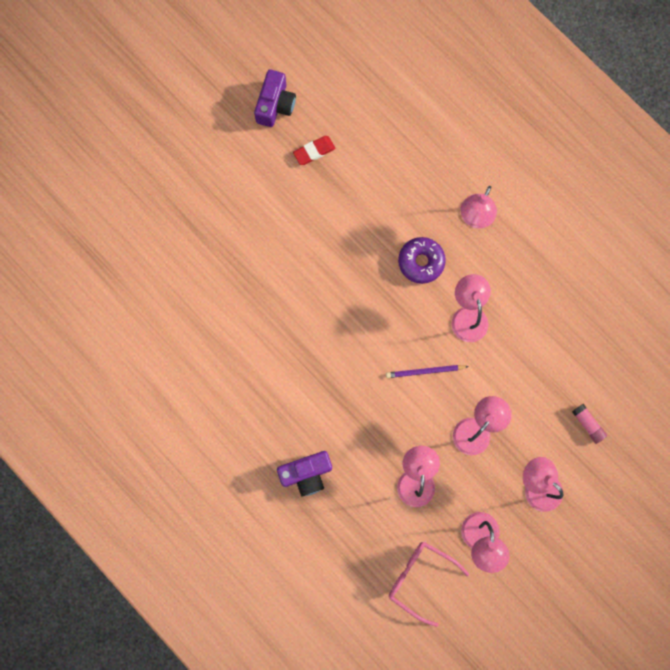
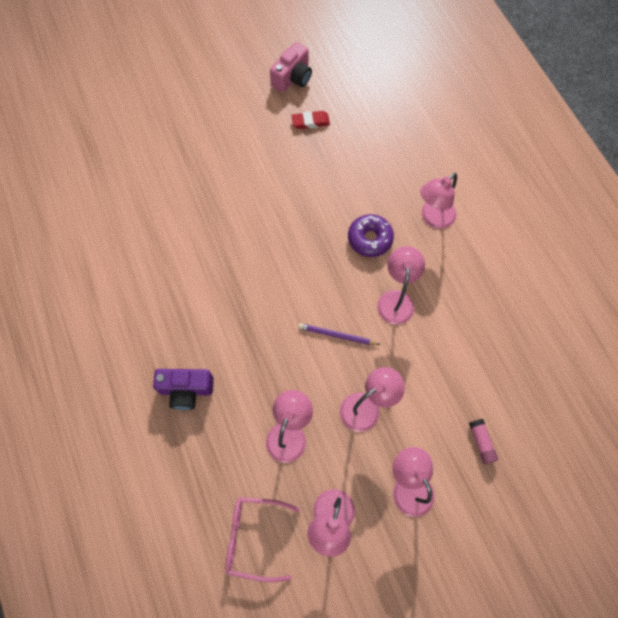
camera: 20 degrees right, 10 degrees down
purple camera [254,70,296,127] -> pink camera [270,42,312,93]
pink glasses [389,542,469,627] -> pink glasses turned 45 degrees counterclockwise [225,497,300,582]

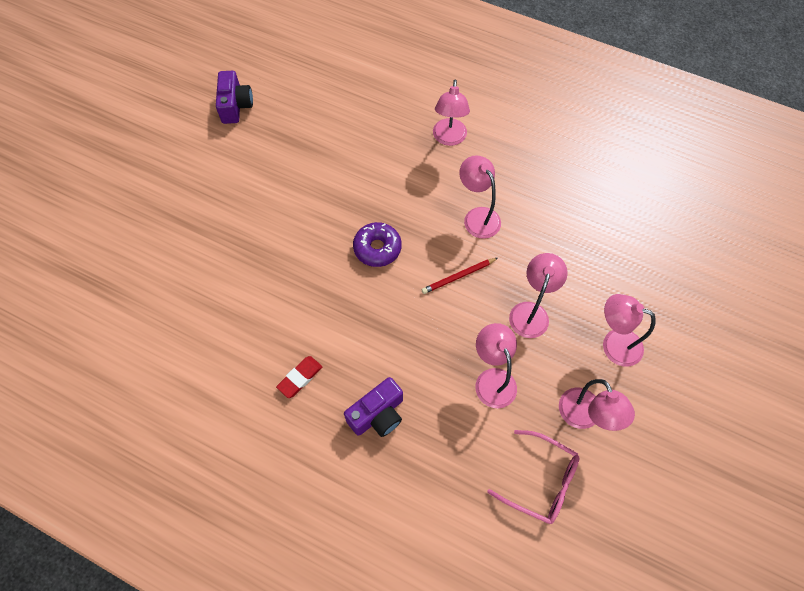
camera: 40 degrees left, 5 degrees down
pink glasses [225,497,300,582] -> pink glasses turned 120 degrees counterclockwise [487,430,580,524]
pink camera [270,42,312,93] -> purple camera [216,71,253,124]
red eraser [291,111,330,129] -> red eraser moved to [276,356,322,398]
purple pencil [298,323,381,345] -> red pencil [422,258,498,294]
purple donut [348,214,394,257] -> purple donut moved to [353,222,402,267]
pink glue stick [469,419,498,464] -> none

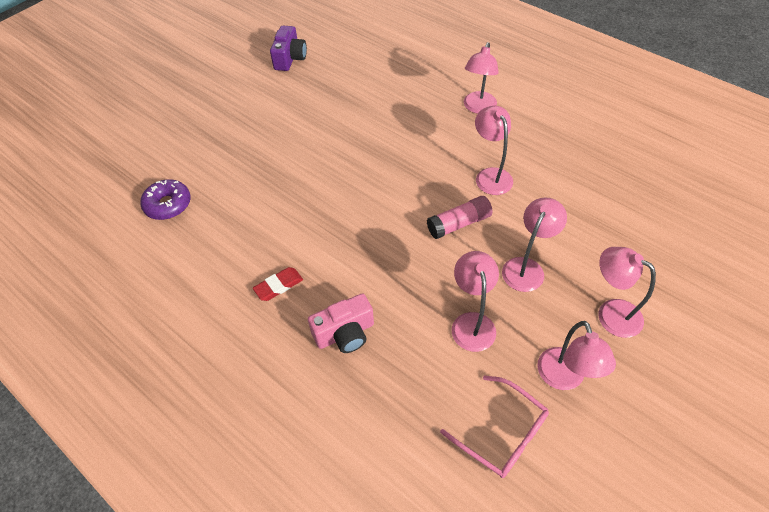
camera: 15 degrees right, 10 degrees down
purple camera [344,377,403,437] -> pink camera [308,293,374,353]
purple donut [353,222,402,267] -> purple donut moved to [140,179,191,220]
red pencil [422,258,498,294] -> pink glue stick [427,196,492,239]

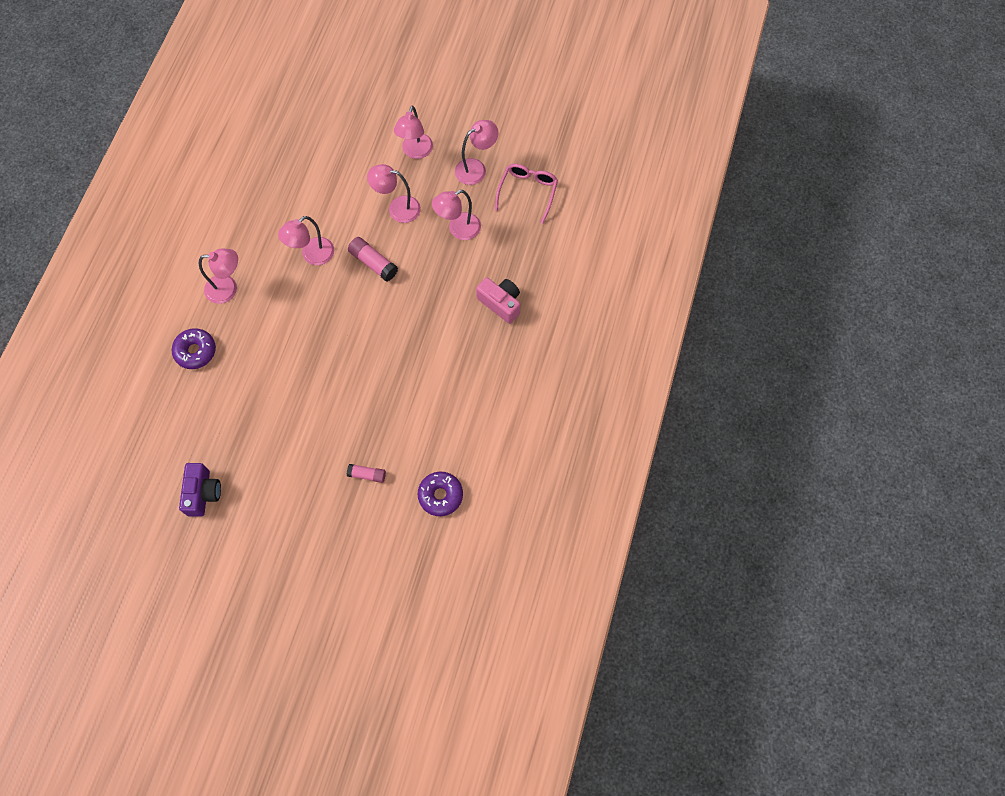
camera: 115 degrees left, 15 degrees up
red eraser [253,267,303,301] -> none
purple camera [270,26,307,71] -> purple camera turned 105 degrees clockwise [179,463,221,517]
none -> purple donut [172,328,216,369]
none -> pink glue stick [347,464,386,483]

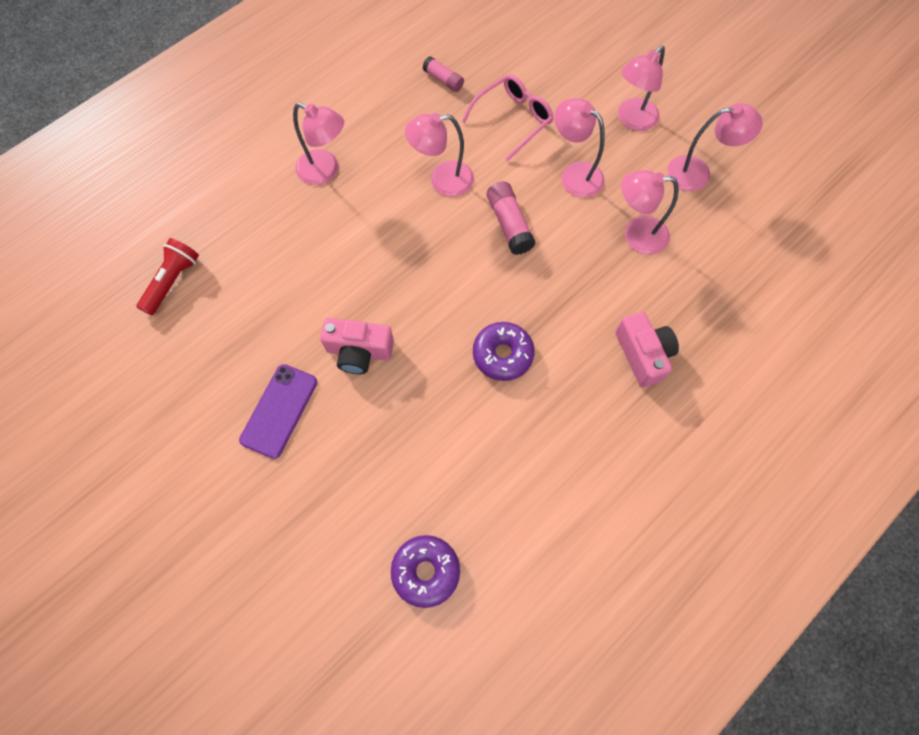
camera: 30 degrees right, 0 degrees up
purple donut [172,328,216,369] -> purple donut moved to [473,322,535,381]
purple camera [179,463,221,517] -> none
pink glue stick [347,464,386,483] -> pink glue stick moved to [422,56,464,92]
pink glasses [495,164,558,224] -> pink glasses moved to [462,74,554,162]
none -> red flashlight [137,238,199,316]
none -> purple phone [239,364,317,459]
none -> pink camera [320,318,394,374]

